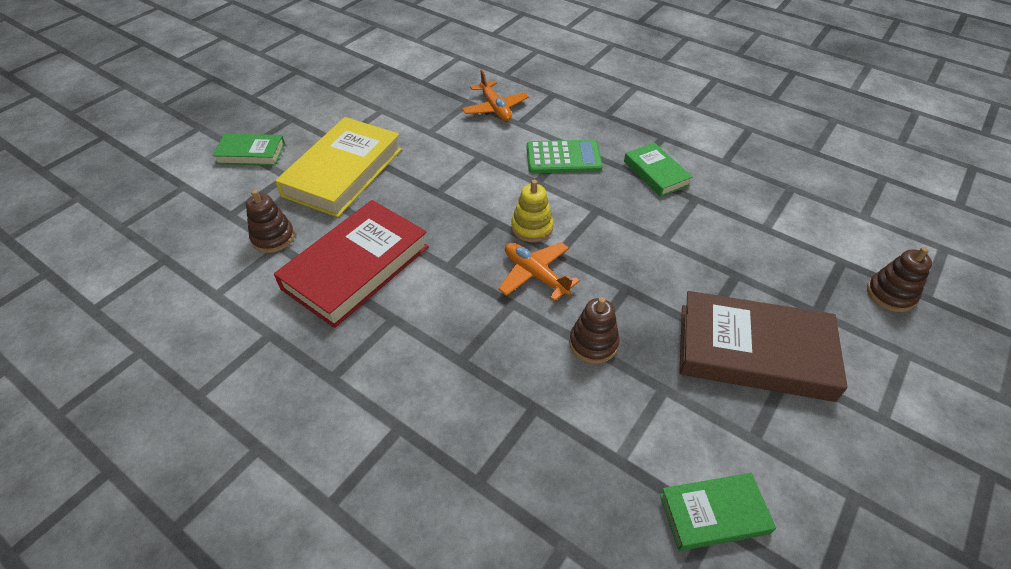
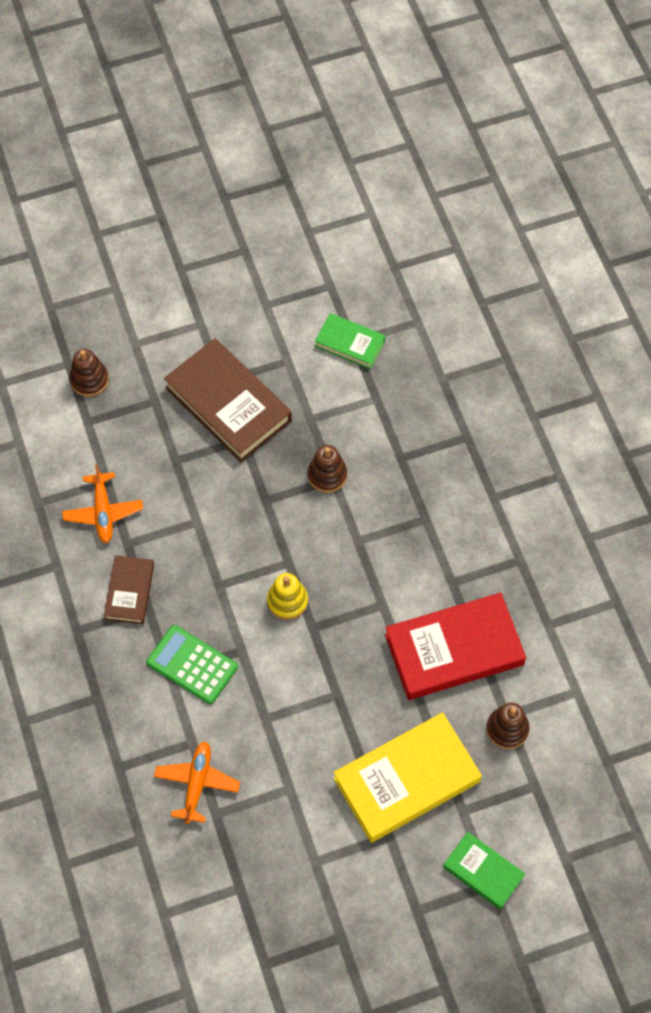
camera: 145 degrees left, 15 degrees up
orange plane [498,242,580,301] -> orange plane moved to [62,464,143,543]
green book [624,143,693,197] -> brown book [104,556,154,624]

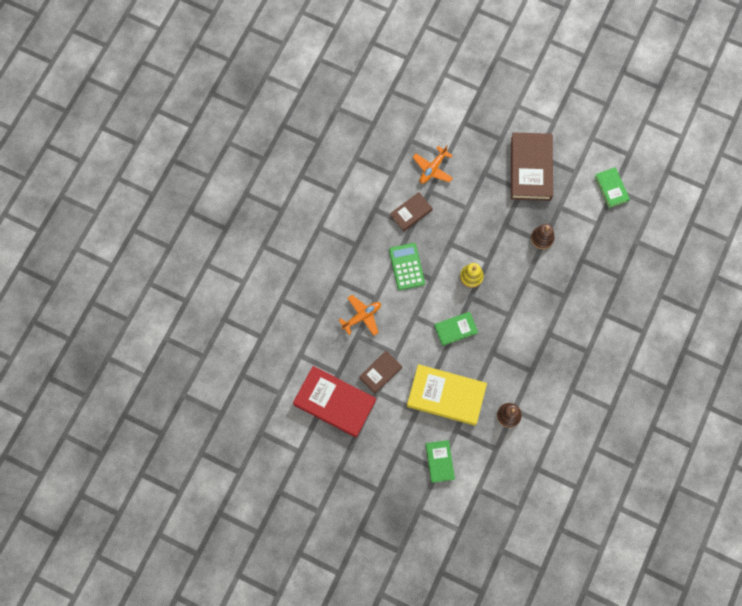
camera: 45 degrees right, 10 degrees up
brown stacking toy [69,349,109,397] -> none
red book [385,593,526,700] -> red book moved to [293,366,376,437]
none -> brown book [359,350,402,394]
none -> green book [434,312,478,346]

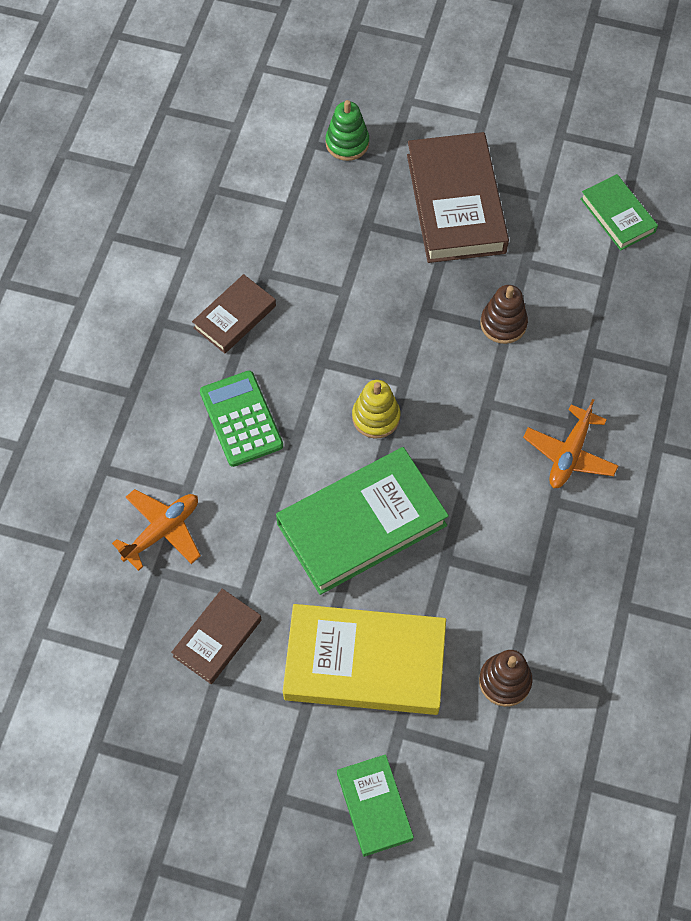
camera: 10 degrees left, 10 degrees down
red book [293,366,376,437] -> none
orange plane [413,145,453,184] -> orange plane moved to [523,399,618,488]
green book [434,312,478,346] -> green book [276,447,449,595], size x1.85
none -> green stacking toy [326,100,369,161]

